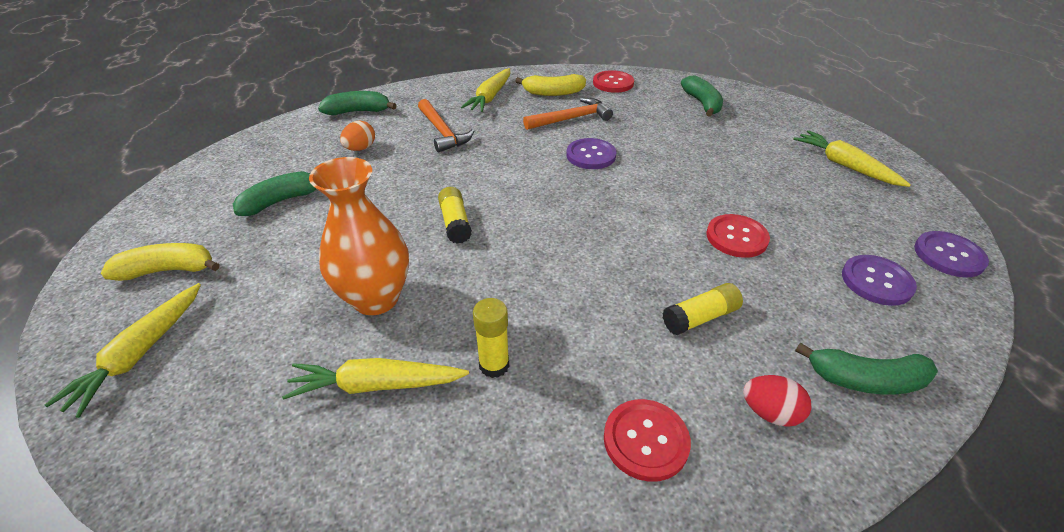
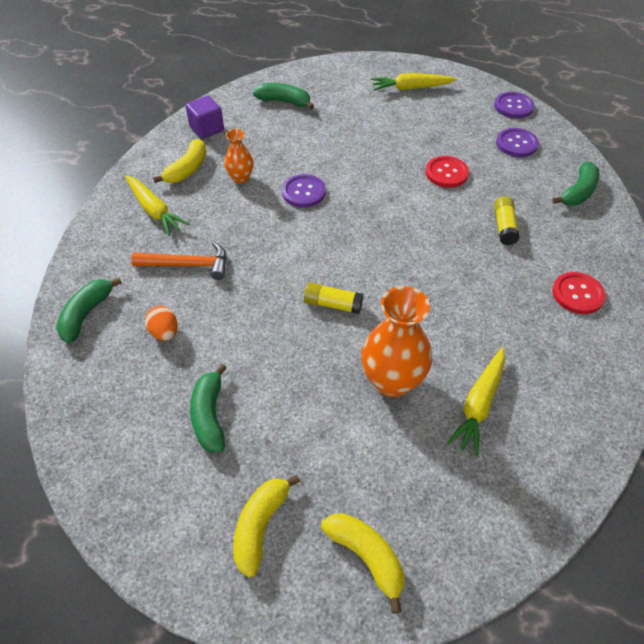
camera: 60 degrees left, 10 degrees up
yellow carrot [45,283,201,418] -> yellow banana [321,513,404,613]
yellow glue stick [473,298,509,378] -> none
orange hammer [523,98,613,130] -> orange vase [224,129,254,184]
red button [593,70,634,93] -> purple cube [185,96,224,139]
red egg [743,375,811,427] -> none

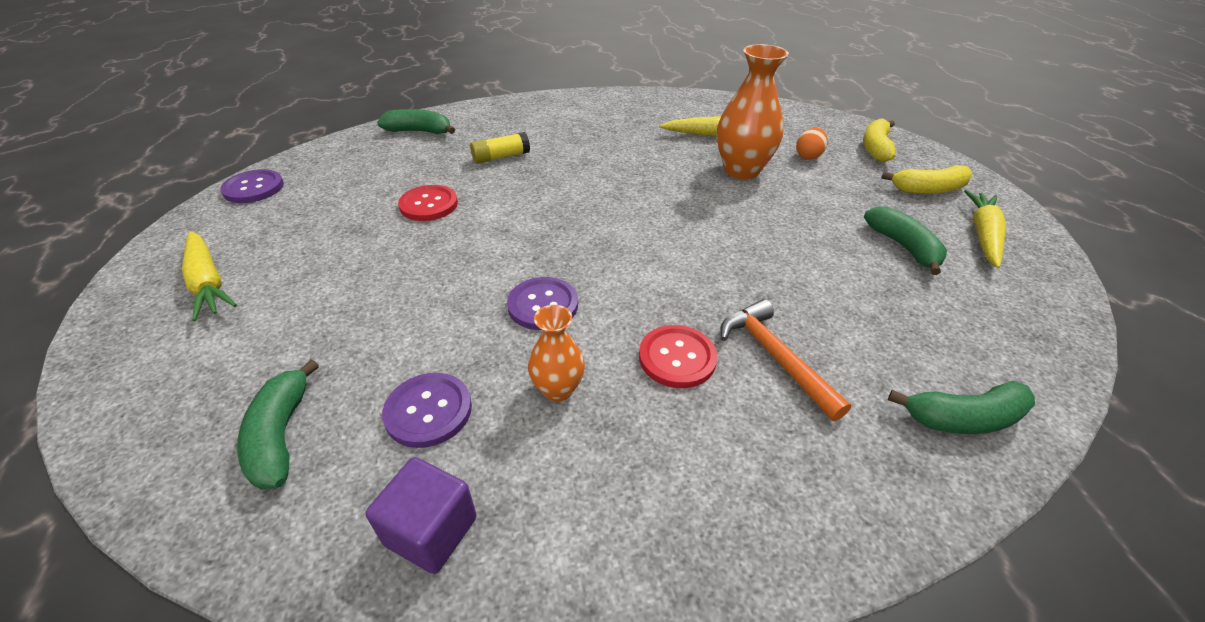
camera: 120 degrees left, 10 degrees down
yellow carrot [125,175,189,236] -> yellow carrot moved to [964,190,1006,268]
orange egg [145,306,178,341] -> orange egg moved to [796,128,828,160]
yellow banana [153,139,206,183] -> none
green banana [190,364,227,452] -> green banana turned 75 degrees counterclockwise [864,206,947,275]
yellow glue stick [304,282,363,314] -> none
purple button [496,128,539,157] -> purple button moved to [382,373,472,448]
red button [552,272,606,314] -> red button moved to [639,325,717,388]

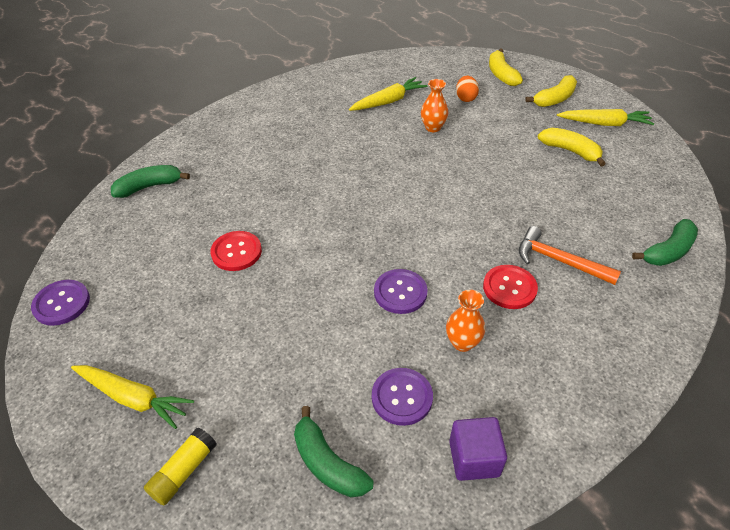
camera: 30 degrees left, 5 degrees up
yellow glue stick [470,132,530,164] -> yellow glue stick moved to [144,427,217,505]
orange vase [717,44,789,179] -> orange vase [421,79,448,132], size x0.55
green banana [864,206,947,275] -> yellow banana [538,128,606,166]
yellow carrot [964,190,1006,268] -> yellow carrot turned 105 degrees clockwise [557,109,654,126]

